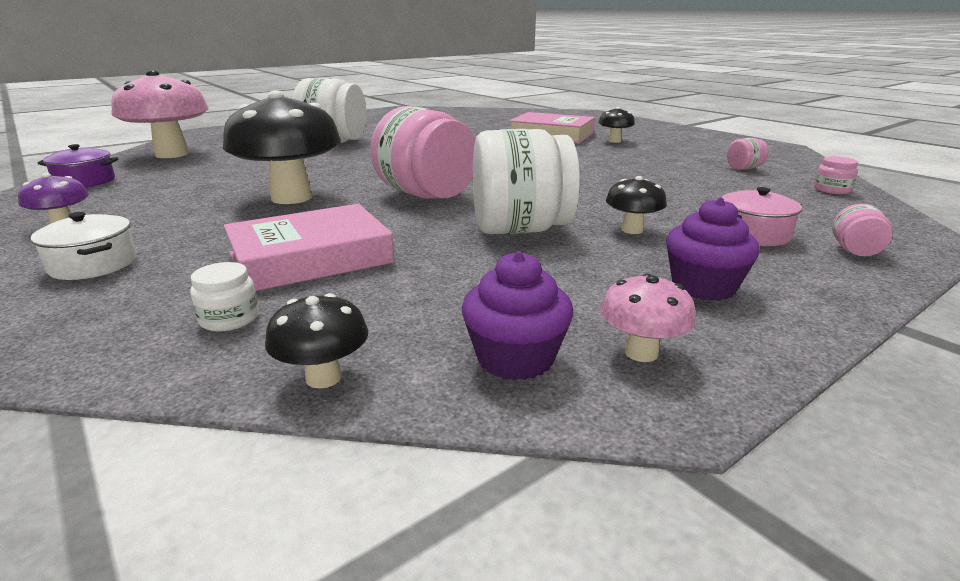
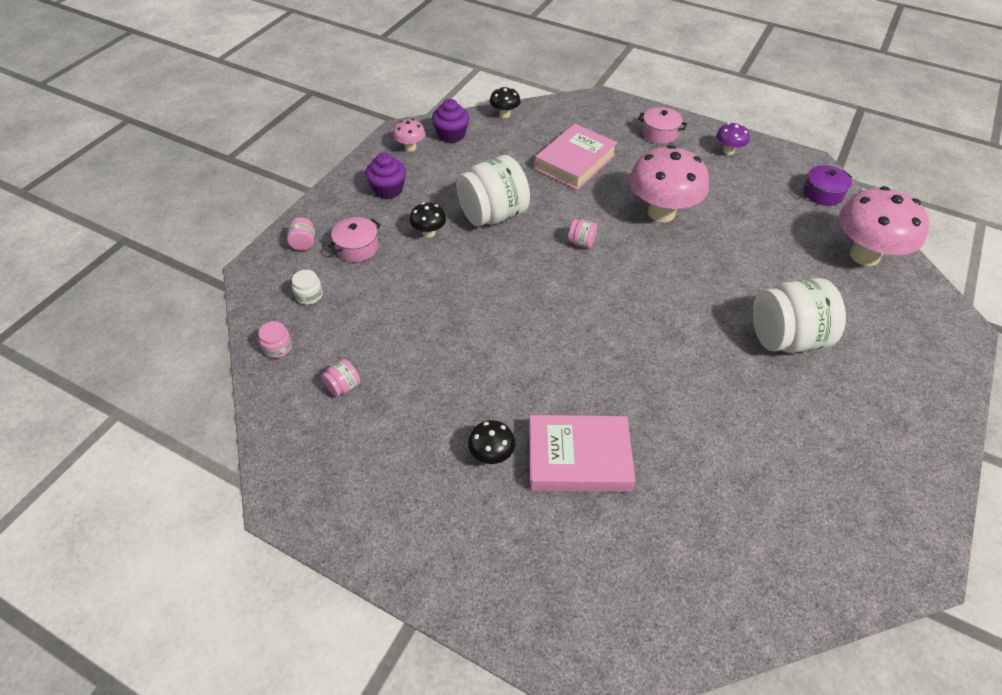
camera: 155 degrees right, 25 degrees up
white pot [31,212,137,280] -> pink pot [638,107,687,144]
white jar [190,262,259,332] -> white jar moved to [292,270,323,305]
black mushroom [223,90,341,204] -> pink mushroom [629,145,709,222]
pink jar [370,106,475,199] -> pink jar [568,219,598,248], size x0.42

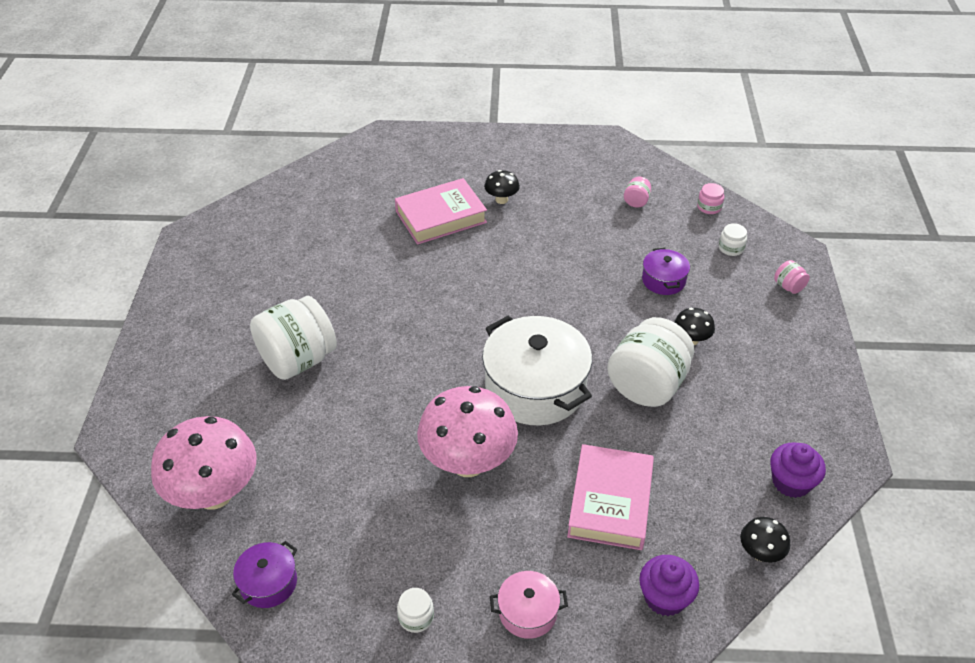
camera: 155 degrees right, 5 degrees down
pink pot [328,217,381,262] -> none
purple cupcake [365,153,406,199] -> purple cupcake moved to [639,555,699,616]
pink mushroom [393,119,426,152] -> none
pink jar [568,219,598,248] -> white pot [482,316,592,425]
purple mushroom [716,123,750,155] -> white jar [397,588,434,633]
none -> purple pot [642,248,690,295]

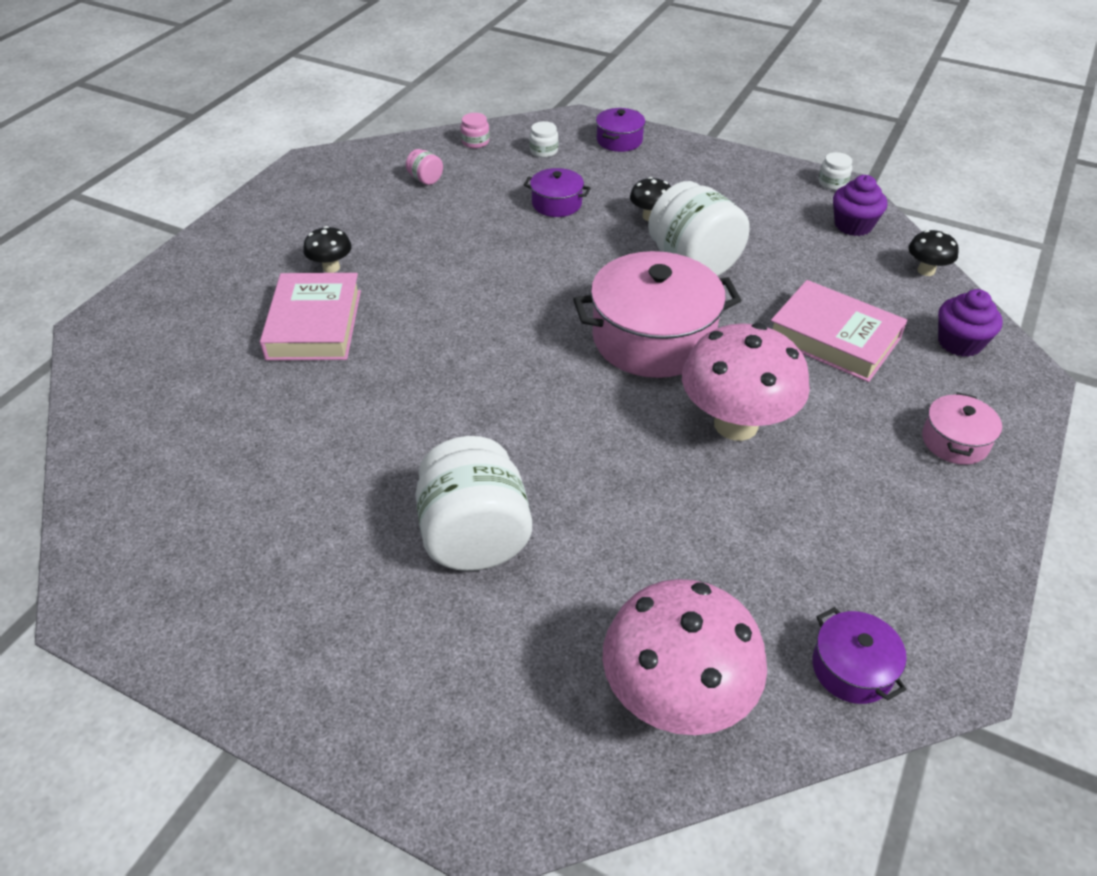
camera: 65 degrees left, 0 degrees up
white jar [397,588,434,633] -> white jar moved to [818,152,852,190]
white pot [482,316,592,425] -> pink pot [573,251,742,378]
pink jar [774,260,810,294] -> purple pot [596,108,645,152]

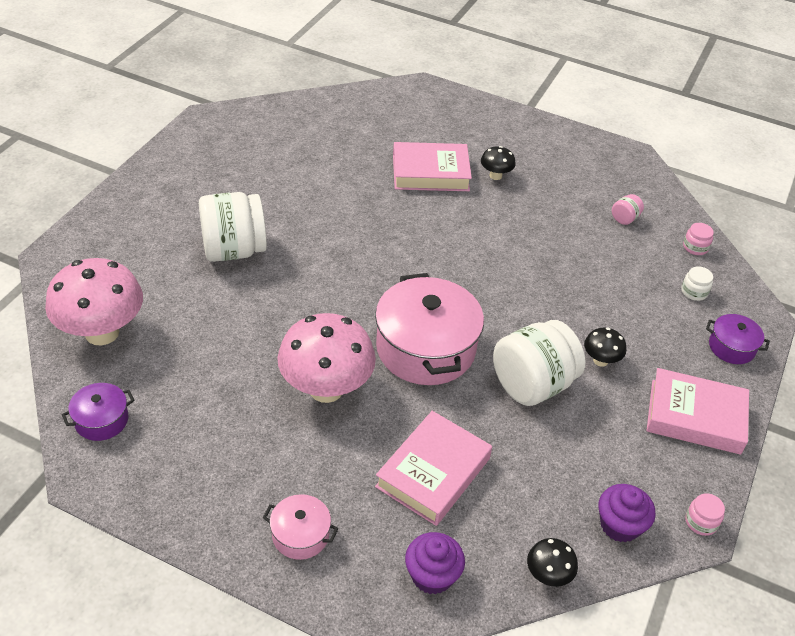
camera: 85 degrees right, 0 degrees up
purple pot [524,168,591,217] -> none
white jar [818,152,852,190] -> pink jar [685,493,725,536]
none -> pink book [647,368,749,455]

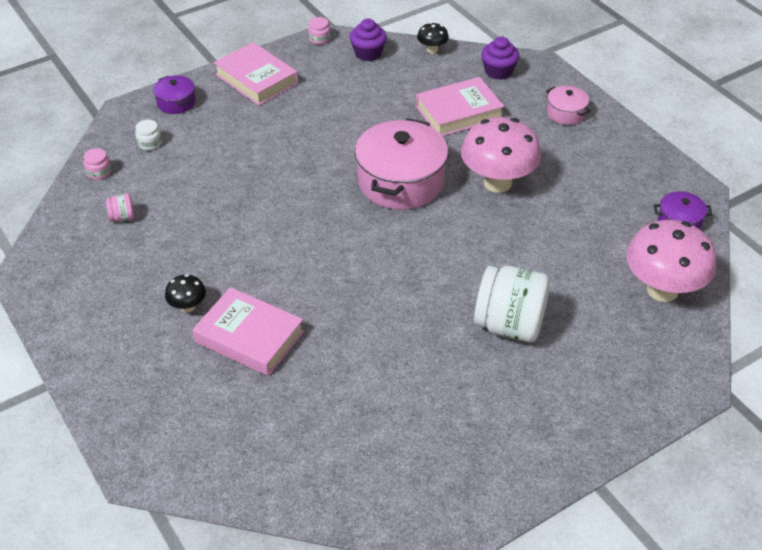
camera: 145 degrees left, 0 degrees up
white jar [493,320,585,406] -> none
black mushroom [584,328,626,367] -> none

